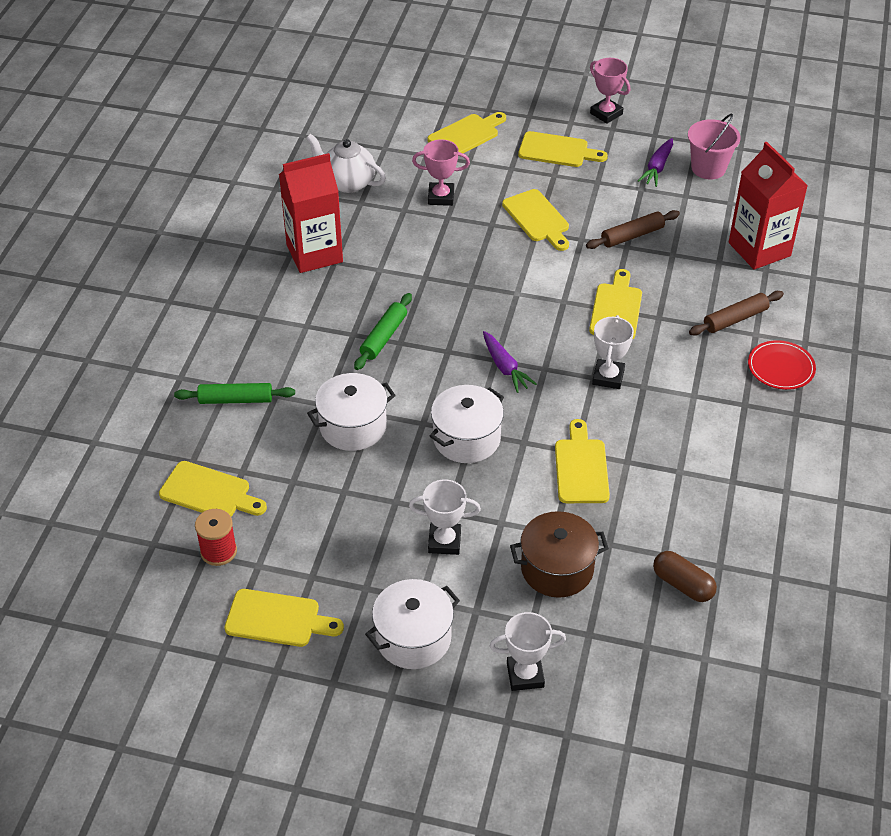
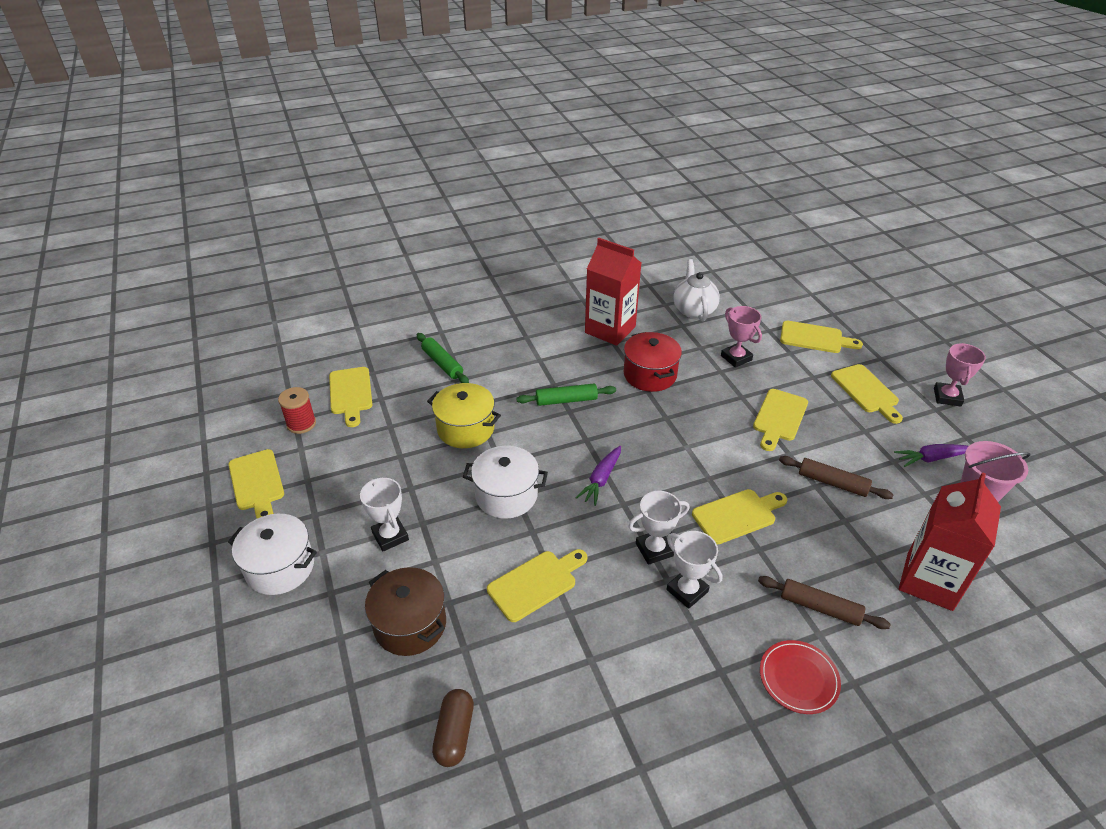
camera: 55 degrees right, 5 degrees down
white pot [307,373,396,451] -> yellow pot [427,383,501,448]
white trophy [490,612,566,691] -> white trophy moved to [667,531,722,609]
none -> red pot [624,332,682,392]

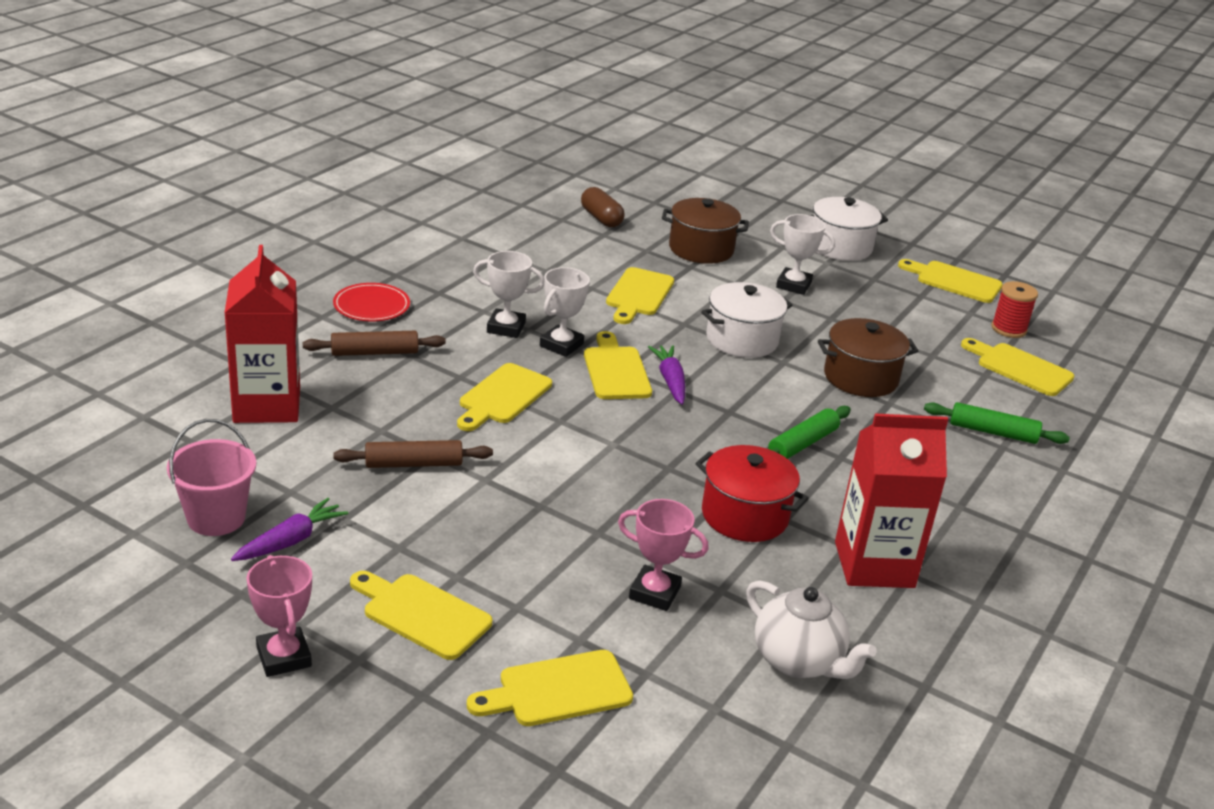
camera: 140 degrees right, 10 degrees down
yellow pot [427,383,501,448] -> brown pot [818,318,918,397]
yellow cutting board [753,389,808,451] -> yellow cutting board moved to [584,331,652,399]

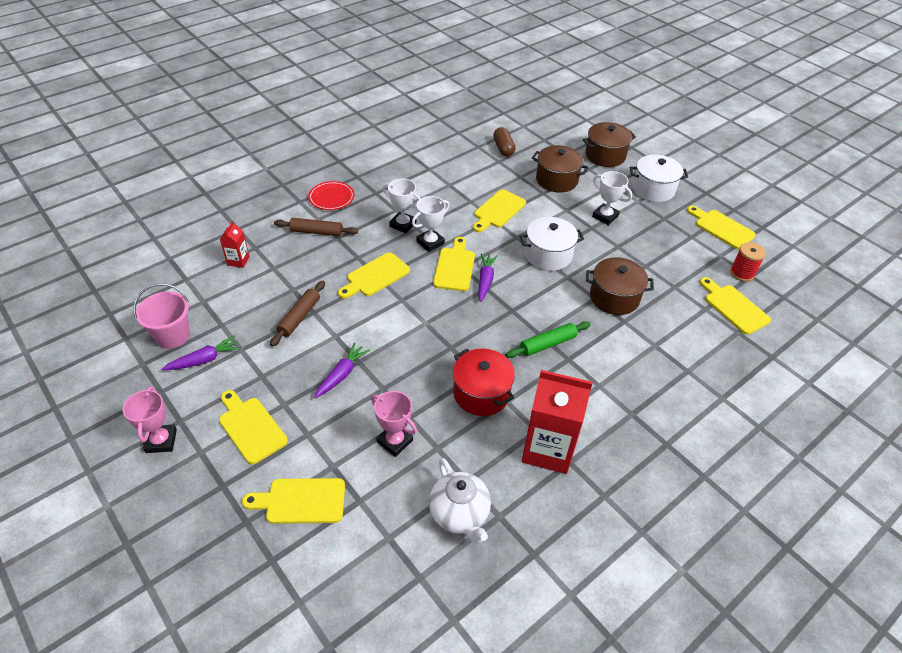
camera: 20 degrees right, 15 degrees up
red carton [225,245,300,423] -> red carton [220,221,250,268], size x0.46
brown rolling pin [333,440,493,468] -> brown rolling pin turned 75 degrees counterclockwise [270,281,325,347]
green rolling pin [924,402,1070,444] -> none
none -> purple carrot [314,342,370,398]
none -> brown pot [583,122,636,167]

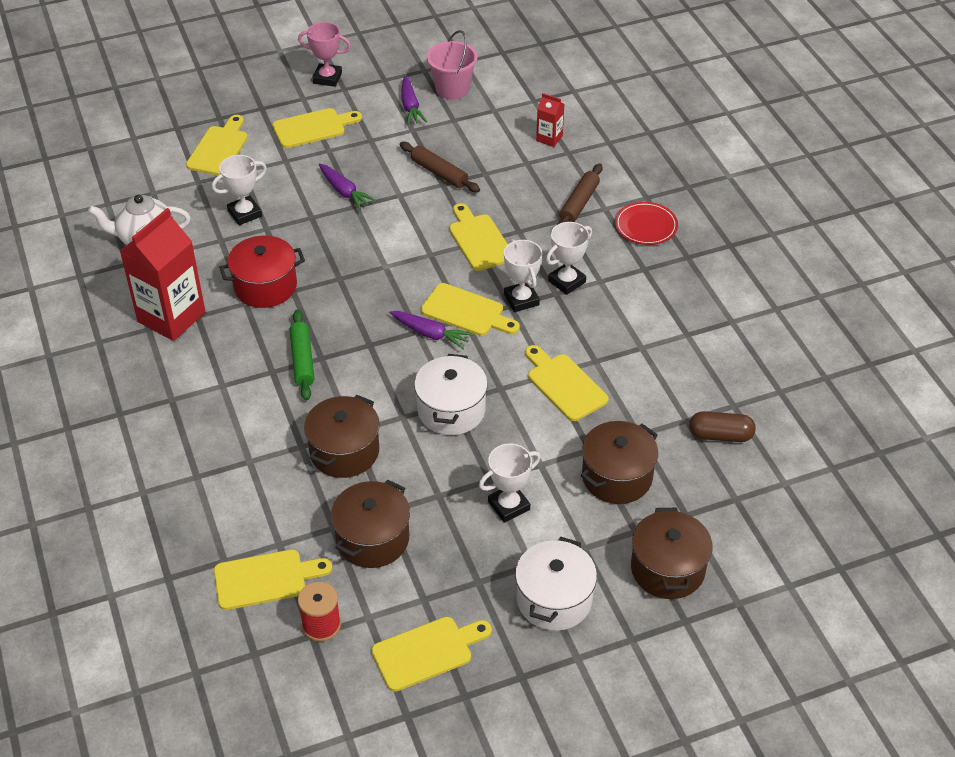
camera: 110 degrees right, 0 degrees up
pink trophy [371,391,417,457] -> white trophy [212,155,267,225]
none -> brown pot [331,480,410,568]

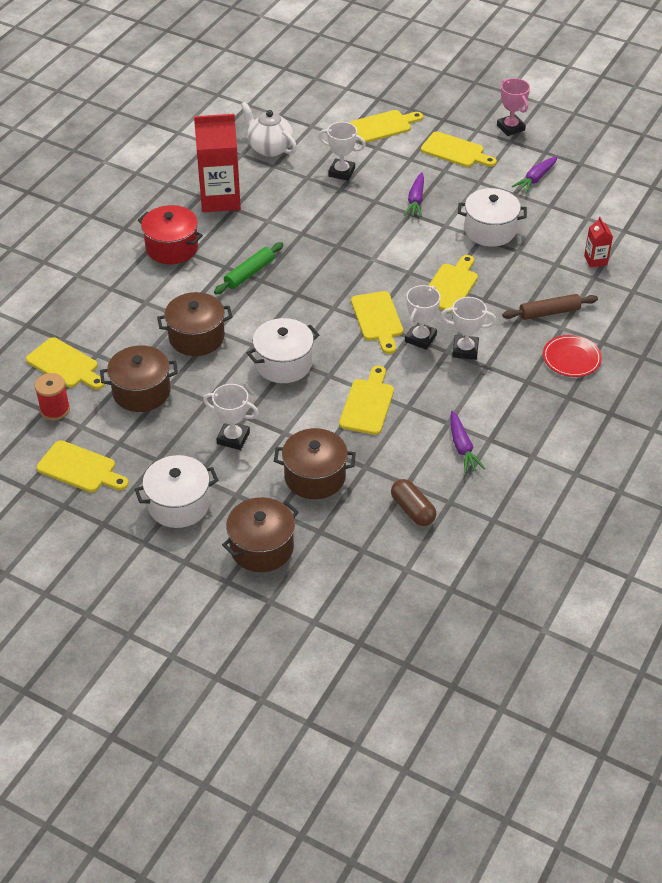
camera: 50 degrees right, 0 degrees up
red pot [219,236,305,308] -> red pot moved to [138,205,203,264]
purple carrot [389,311,473,349] -> purple carrot moved to [450,411,485,473]
brown rolling pin [400,142,480,193] -> white pot [458,188,527,247]
pink bucket [427,30,478,100] -> none

